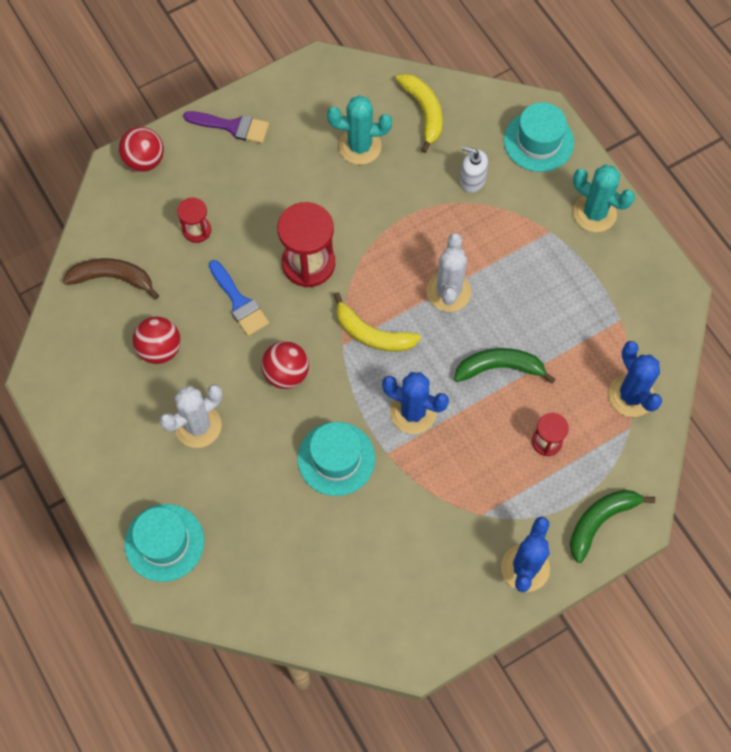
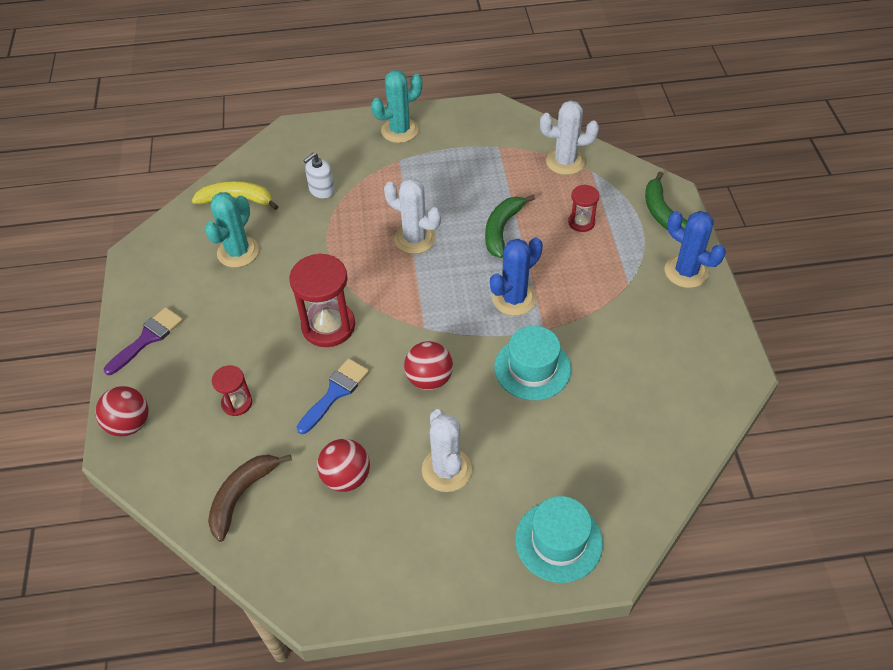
camera: 65 degrees left, 15 degrees down
blue brush [209,260,269,336] -> blue brush turned 45 degrees counterclockwise [297,359,369,434]
yellow banana [334,292,421,352] -> none
turquoise hat [504,102,574,172] -> none
blue cactus [608,341,662,417] -> white cactus [540,101,599,175]

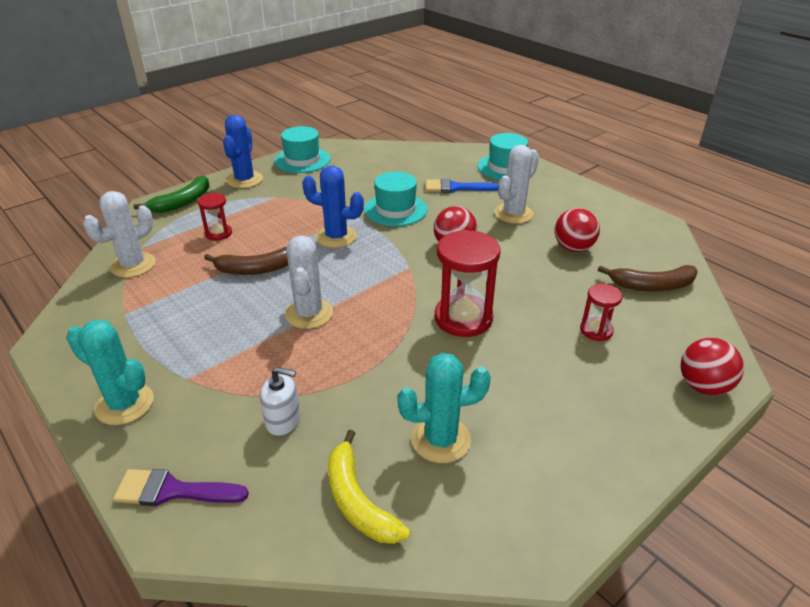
camera: 125 degrees left, 15 degrees down
purple brush [104,307,183,375] -> purple brush moved to [113,469,249,506]
blue brush [297,359,369,434] -> blue brush moved to [426,178,499,193]
green banana [485,194,535,258] -> brown banana [204,247,288,275]
white cactus [540,101,599,175] -> white cactus turned 75 degrees clockwise [83,191,156,278]
none -> turquoise hat [274,126,331,173]

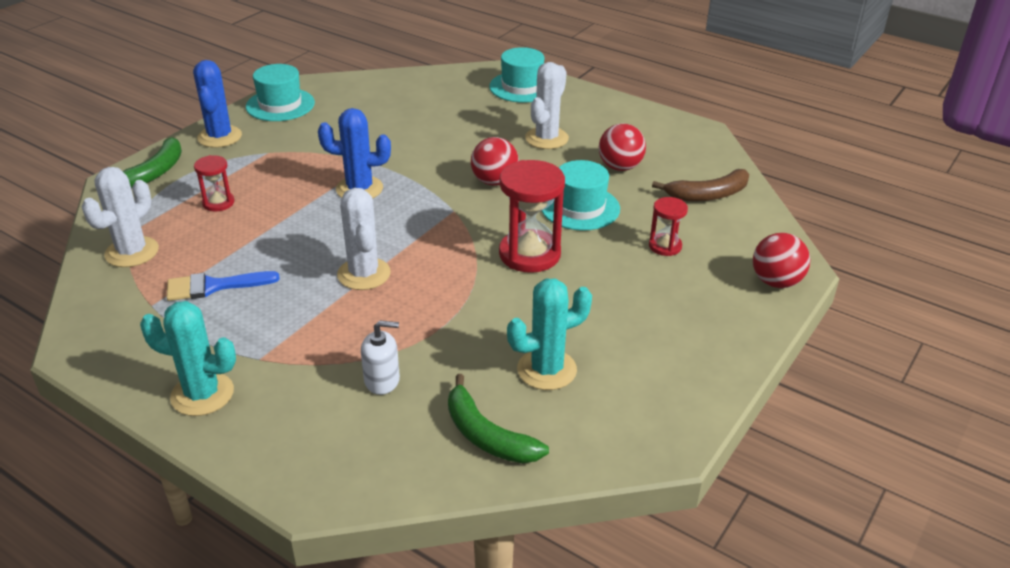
camera: 15 degrees left, 0 degrees up
purple brush [113,469,249,506] -> none
brown banana [204,247,288,275] -> none
yellow banana [328,430,410,544] -> green banana [448,374,549,463]
turquoise hat [364,172,427,226] -> turquoise hat moved to [542,160,620,231]
blue brush [426,178,499,193] -> blue brush moved to [166,271,280,301]

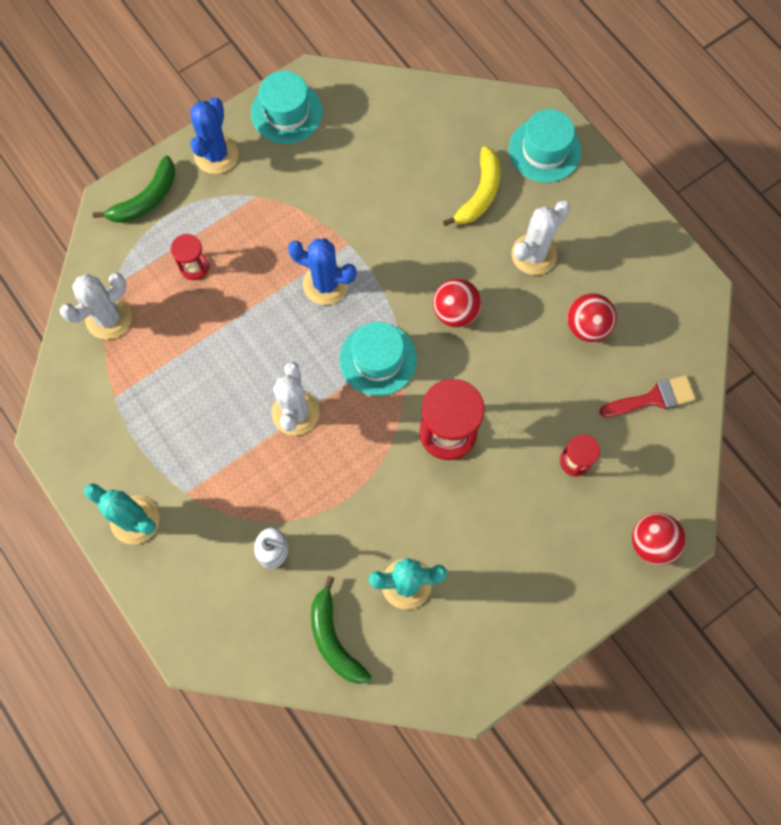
camera: 20 degrees right, 35 degrees up
blue brush [166,271,280,301] -> none
turquoise hat [542,160,620,231] -> turquoise hat moved to [339,322,417,396]
brown banana [652,169,749,201] -> red brush [599,375,696,417]
none -> yellow banana [443,146,500,226]

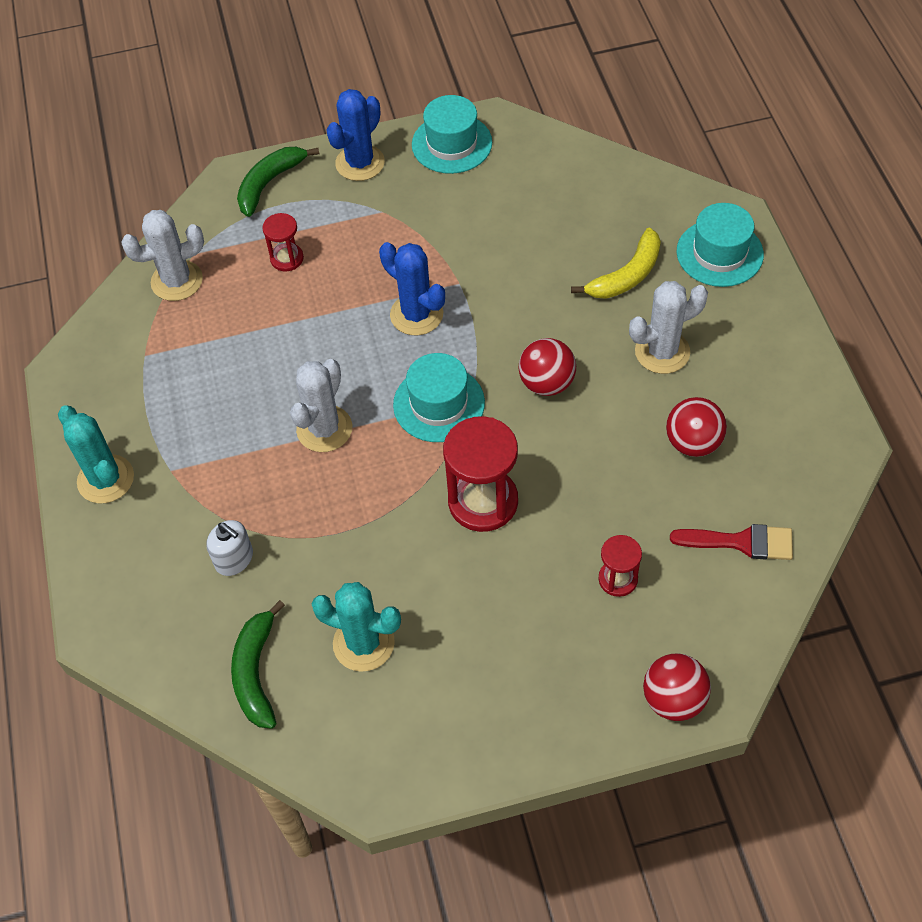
camera: 25 degrees right, 15 degrees down
green banana [93,155,175,223] -> green banana turned 150 degrees clockwise [237,147,319,217]

